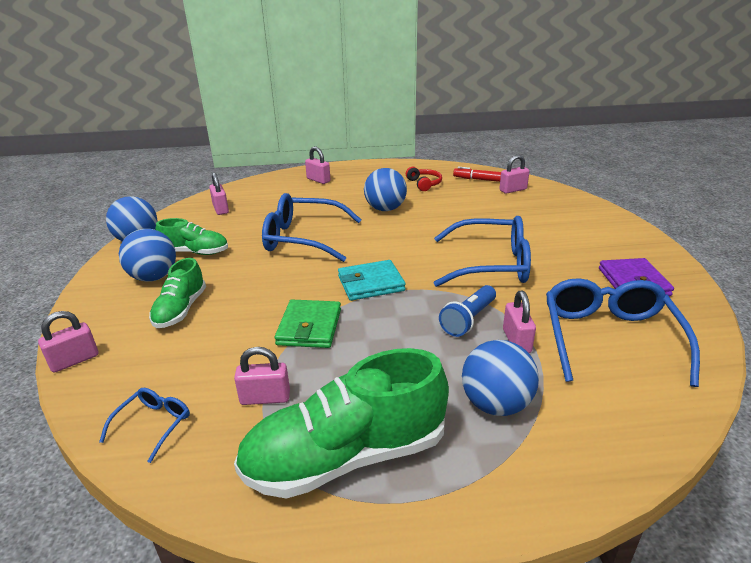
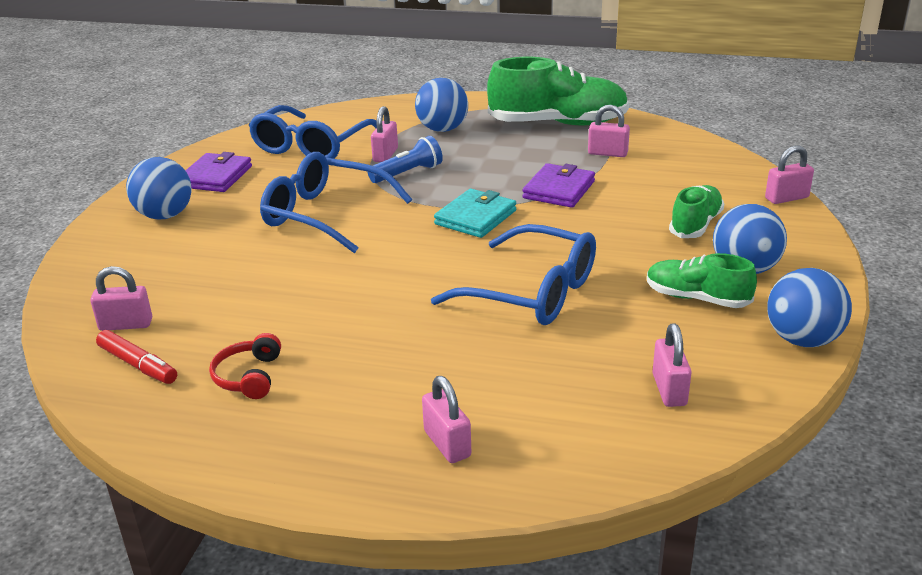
camera: 160 degrees left, 0 degrees up
blue glasses [99,388,190,463] -> none
green wallet [275,300,341,348] -> purple wallet [522,163,595,208]
turquoise wallet [338,260,406,301] -> turquoise wallet turned 60 degrees counterclockwise [434,189,516,238]
blue ball [364,168,407,211] -> blue ball moved to [126,157,192,219]

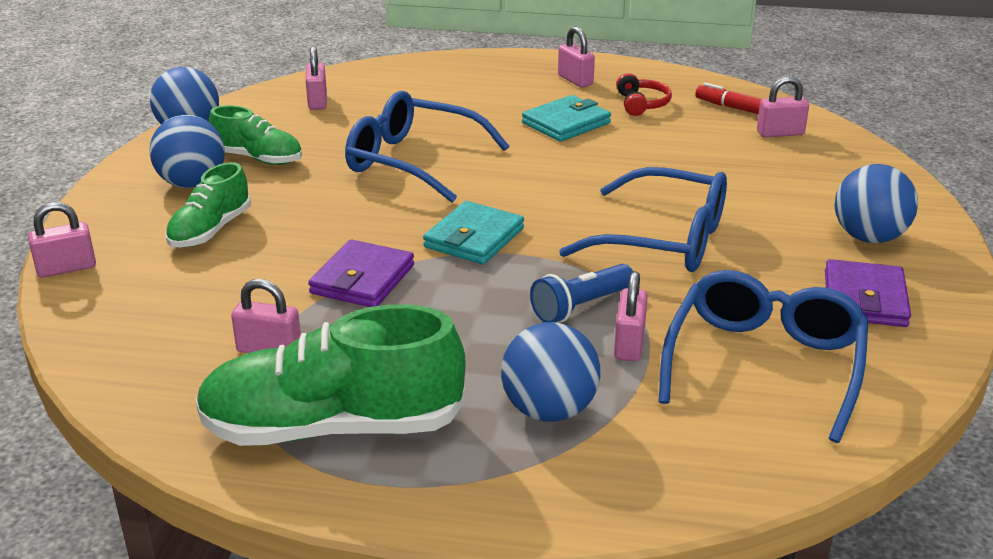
camera: 175 degrees right, 0 degrees up
pink padlock [422,376,471,463] -> pink padlock moved to [558,26,595,87]
none -> turquoise wallet [522,95,611,142]

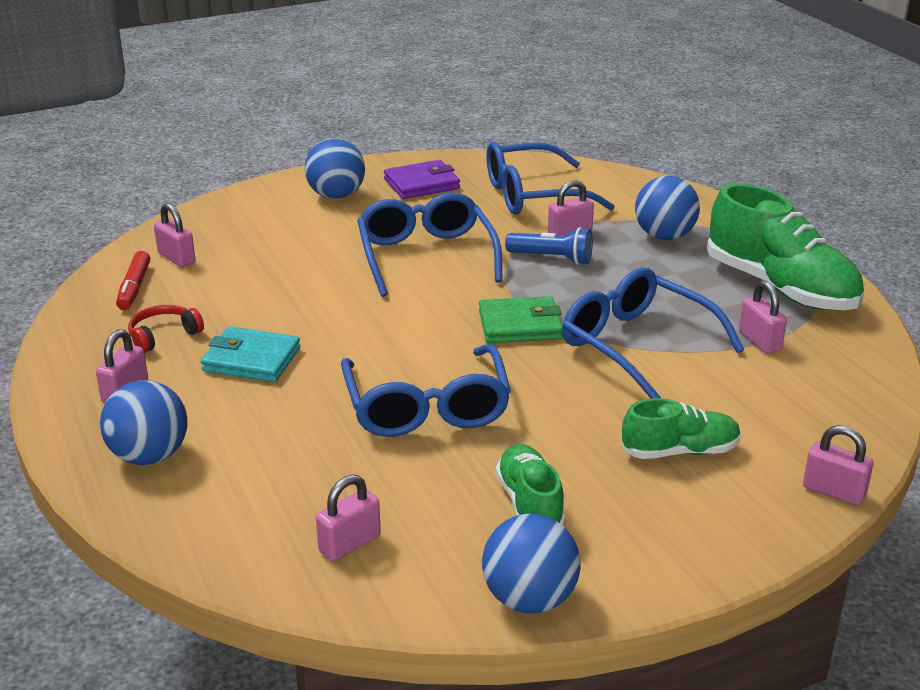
camera: 125 degrees left, 0 degrees up
blue ball [149,115,225,188] -> blue ball moved to [100,380,188,465]
purple wallet [308,240,414,307] -> blue glasses [562,267,744,399]
turquoise wallet [423,201,524,264] -> green wallet [479,296,563,343]

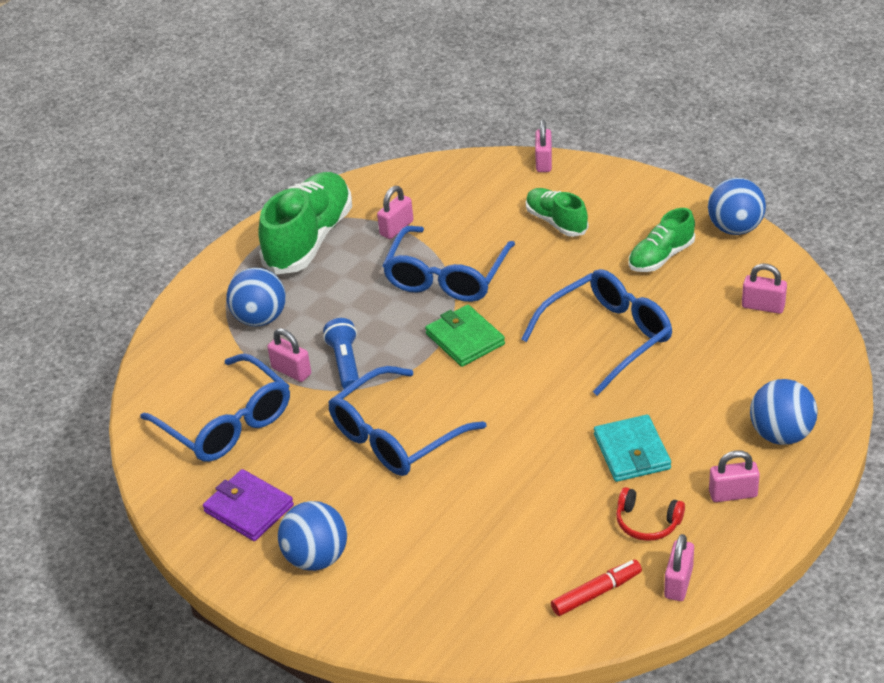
camera: 115 degrees left, 10 degrees up
pink padlock [154,203,195,267] -> pink padlock moved to [664,534,694,601]

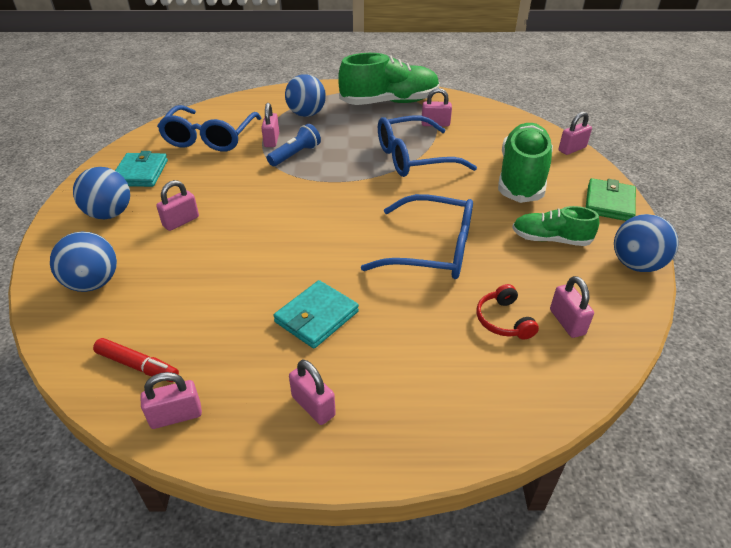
camera: 50 degrees right, 0 degrees up
purple wallet [203,469,294,541] -> turquoise wallet [115,151,168,187]
blue glasses [328,366,487,476] -> none
green wallet [425,305,505,367] -> green wallet moved to [586,178,636,221]
green shoe [526,188,588,237] -> green shoe [498,123,553,203], size x1.80
red headphones [616,487,685,541] -> red headphones moved to [477,284,539,340]
blue ball [750,379,818,445] -> blue ball moved to [50,232,117,292]
none -> pink padlock [156,180,199,231]

